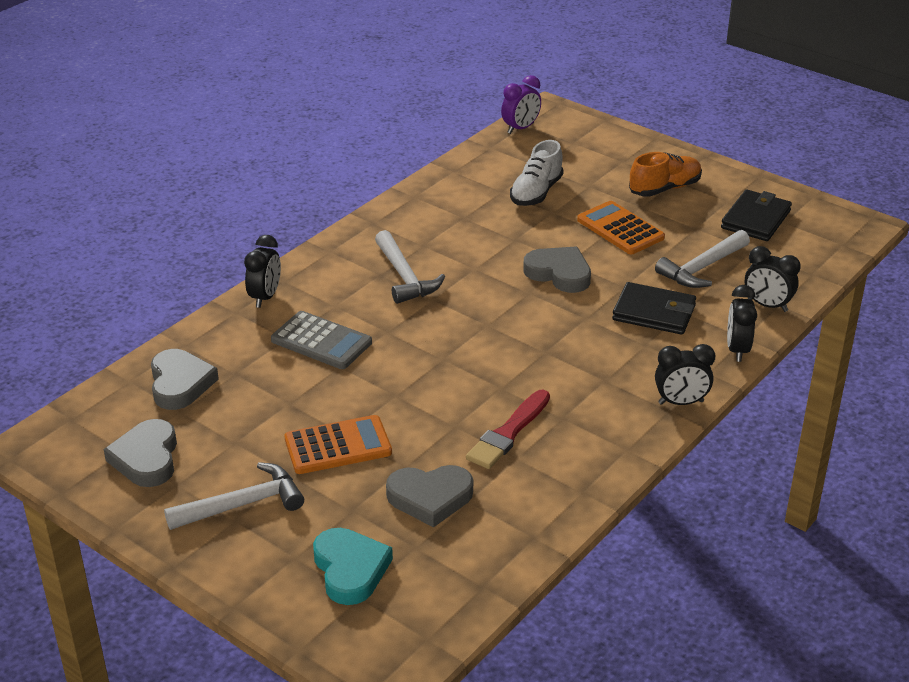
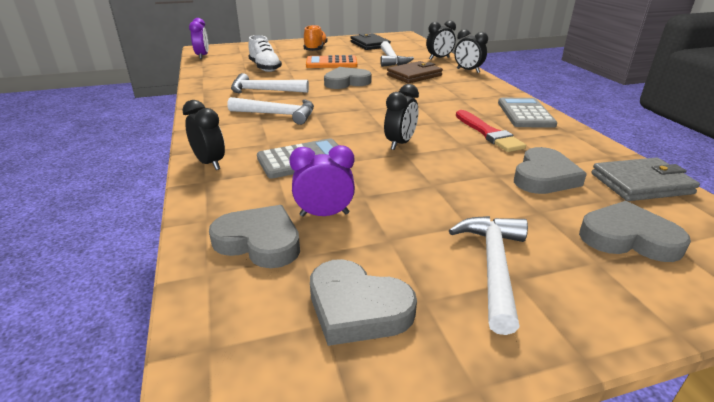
camera: 55 degrees left, 5 degrees down
orange calculator [284,415,392,474] -> none
turquoise heart [313,528,393,605] -> grey heart [579,201,691,262]
black wallet [612,282,696,335] -> brown wallet [387,61,443,84]
black clock [655,344,715,405] -> black clock moved to [384,84,419,150]
none -> white hammer [231,73,309,94]
none -> purple clock [289,145,355,217]
none -> grey calculator [498,98,557,128]
none -> grey wallet [591,157,700,201]

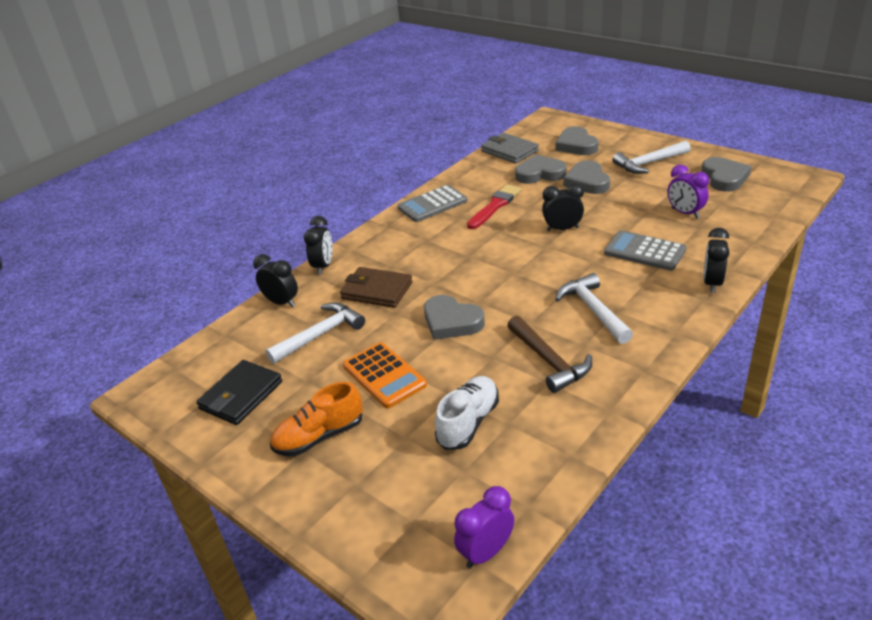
camera: 120 degrees left, 5 degrees up
grey heart [209,205,300,268] -> grey heart moved to [563,160,610,194]
white hammer [231,73,309,94] -> brown hammer [507,316,592,393]

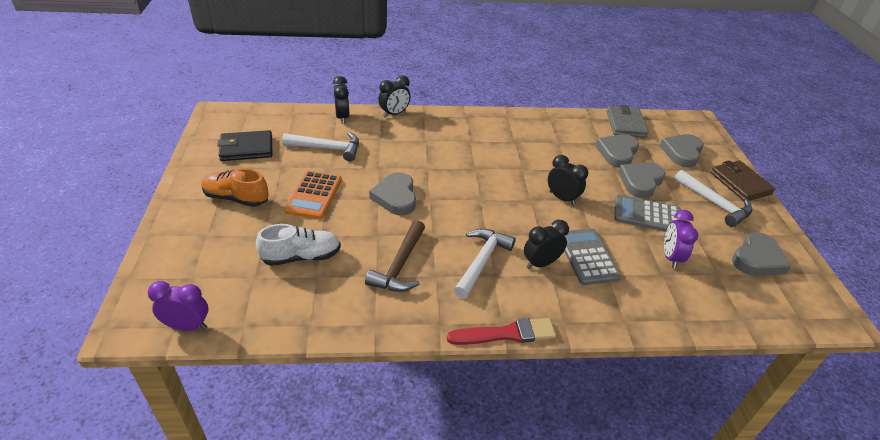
camera: 40 degrees right, 5 degrees up
brown wallet [340,267,413,308] -> brown wallet moved to [710,160,775,201]
grey calculator [398,185,467,222] -> grey calculator moved to [614,195,681,232]
red brush [467,184,522,229] -> red brush moved to [447,318,556,345]
grey heart [515,155,566,184] -> grey heart turned 105 degrees counterclockwise [596,134,639,168]
white hammer [612,141,691,174] -> white hammer turned 150 degrees counterclockwise [674,170,752,227]
black clock [703,228,729,293] -> black clock moved to [524,220,569,269]

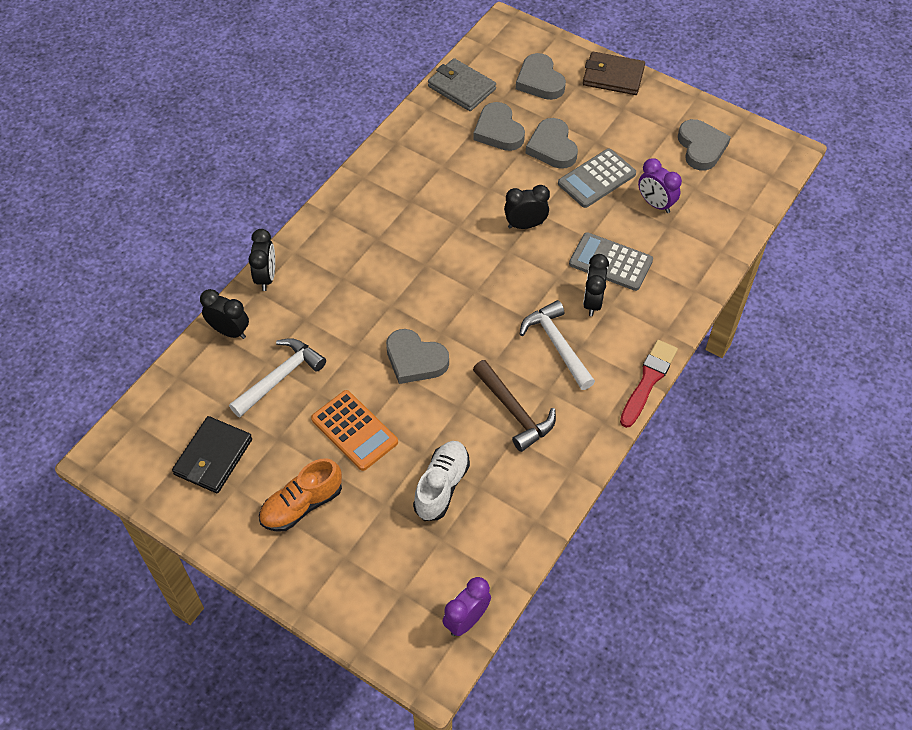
camera: 50 degrees left, 15 degrees up
white hammer [674,170,752,227] -> none

